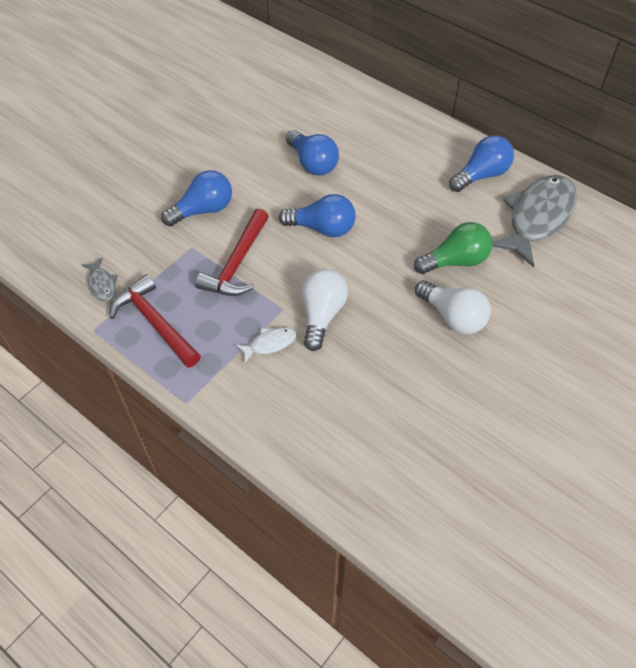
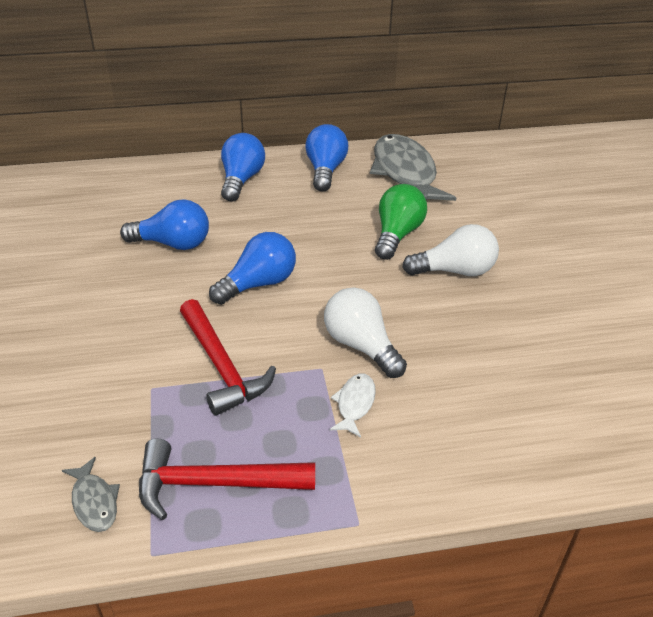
camera: 50 degrees left, 15 degrees down
grey fish [82,257,118,302] -> grey fish turned 45 degrees clockwise [62,457,120,532]
blue light bulb [161,170,232,227] -> blue light bulb moved to [221,133,265,201]

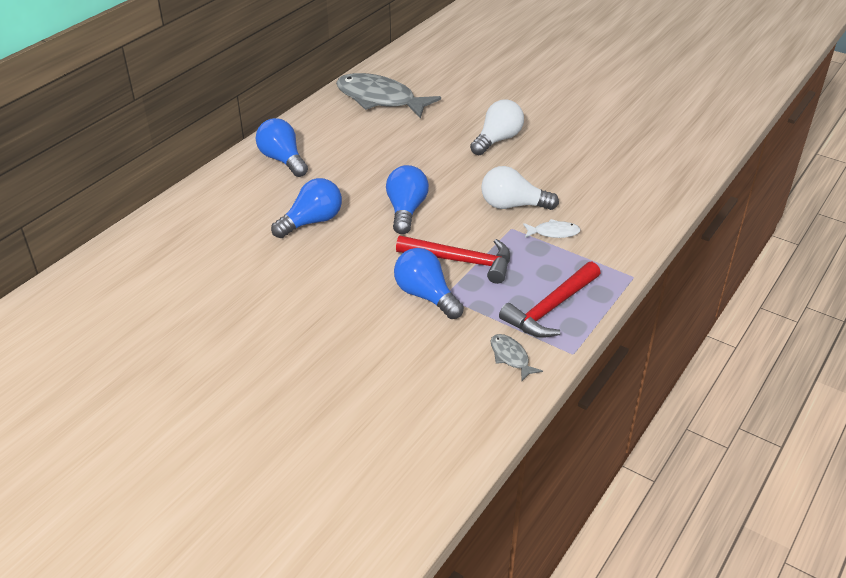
camera: 45 degrees left, 0 degrees up
grey fish [62,457,120,532] -> grey fish turned 135 degrees counterclockwise [491,334,543,381]
blue light bulb [305,124,348,191] -> blue light bulb moved to [394,248,464,319]
white fish [330,374,376,437] -> white fish turned 120 degrees clockwise [523,219,581,238]
green light bulb [375,184,427,260] -> none

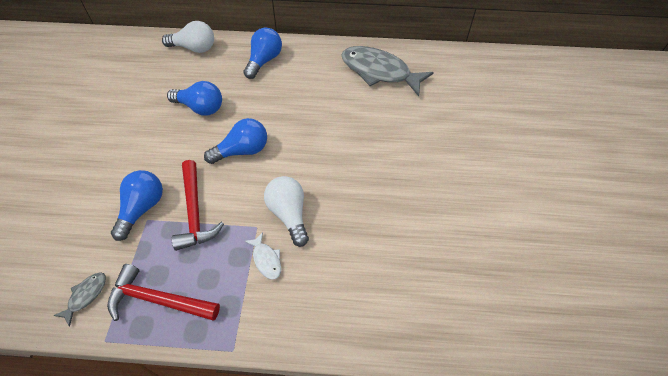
camera: 60 degrees right, 15 degrees up
grey fish [336,73,441,119] -> grey fish turned 60 degrees counterclockwise [341,46,434,96]
white light bulb [470,100,524,155] -> white light bulb moved to [162,21,214,53]

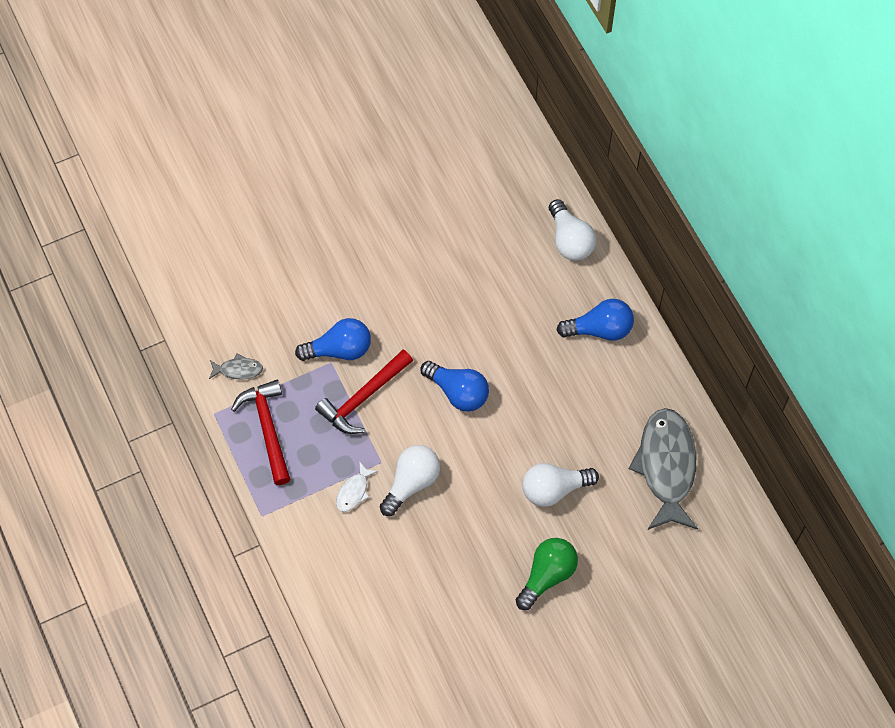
camera: 60 degrees right, 10 degrees up
blue light bulb [167,81,222,116] -> none
none -> green light bulb [516,538,578,610]
none -> white light bulb [523,463,599,507]

